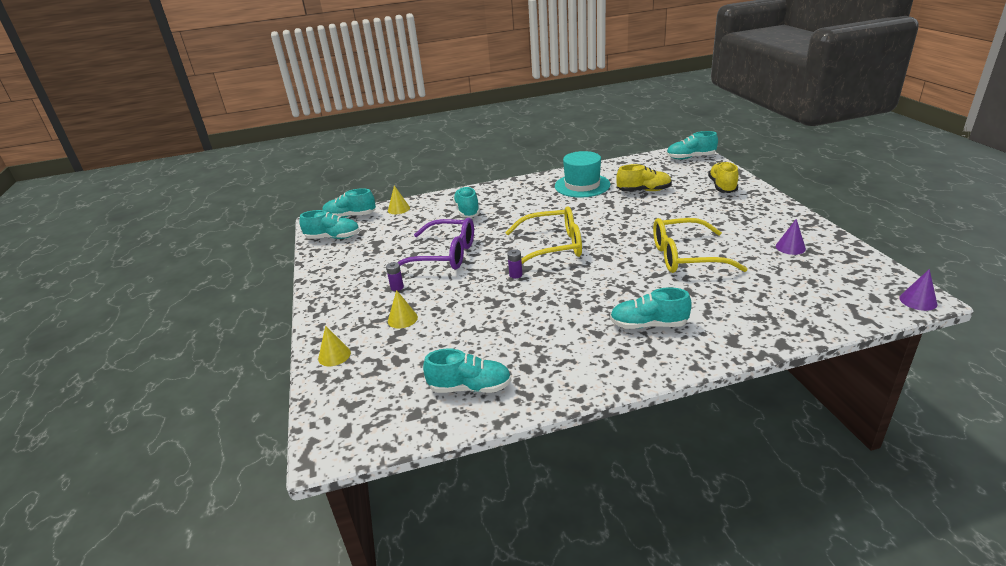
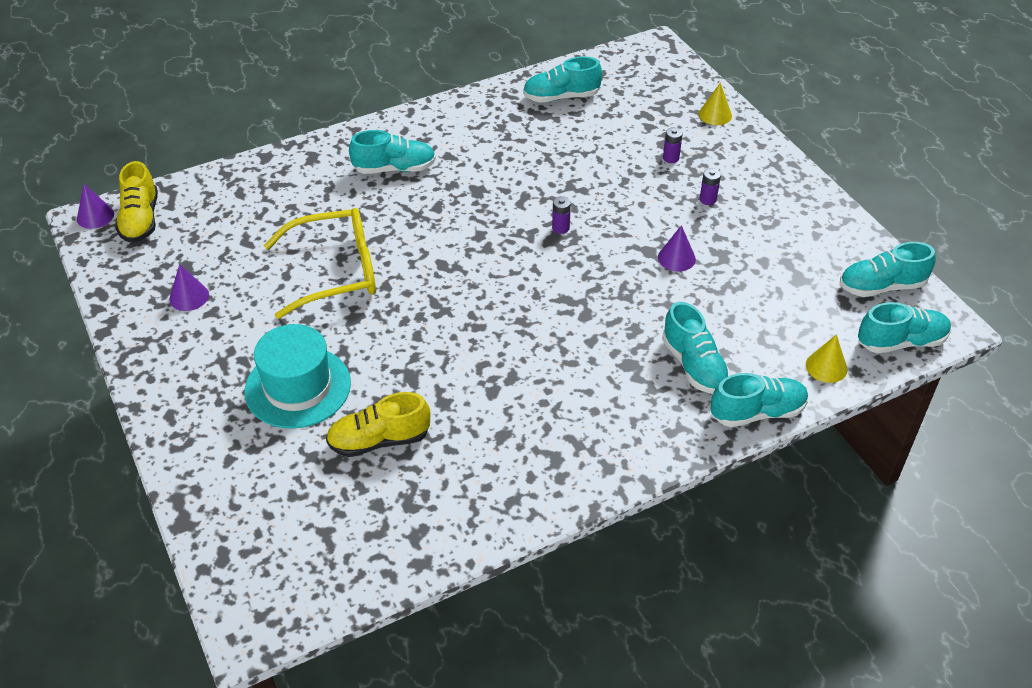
camera: 165 degrees right, 15 degrees up
yellow cone [388,290,418,328] -> purple battery [663,127,683,163]
purple glasses [398,218,474,270] -> purple cone [658,225,696,272]
yellow glasses [505,206,582,264] -> none
turquoise hat [555,151,610,198] -> turquoise hat moved to [245,324,351,429]
turquoise shoe [666,131,718,160] -> turquoise shoe moved to [711,373,808,427]
yellow shoe [708,161,739,193] -> yellow shoe moved to [116,161,158,243]

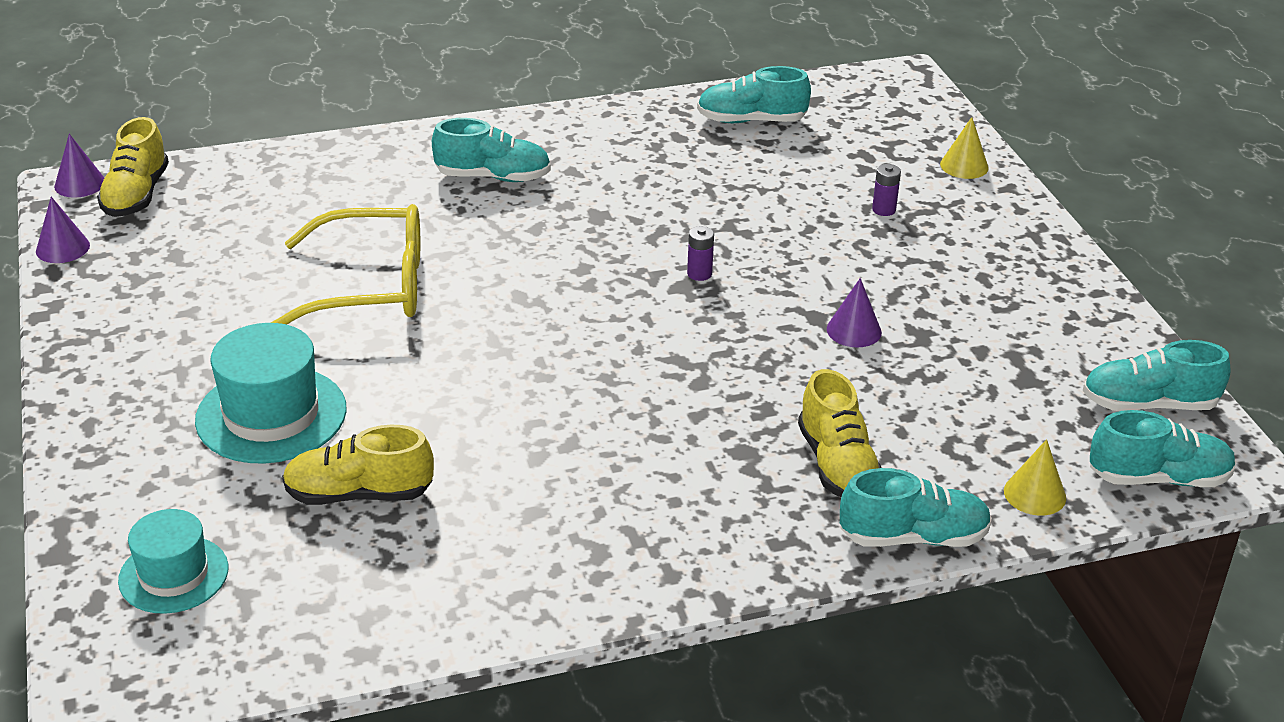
camera: 10 degrees right, 10 degrees down
purple cone [169,264,209,311] -> purple cone moved to [36,197,90,263]
turquoise shoe [662,302,730,394] -> yellow shoe [798,369,881,497]
purple battery [700,168,721,205] -> none
none -> turquoise hat [118,509,228,614]

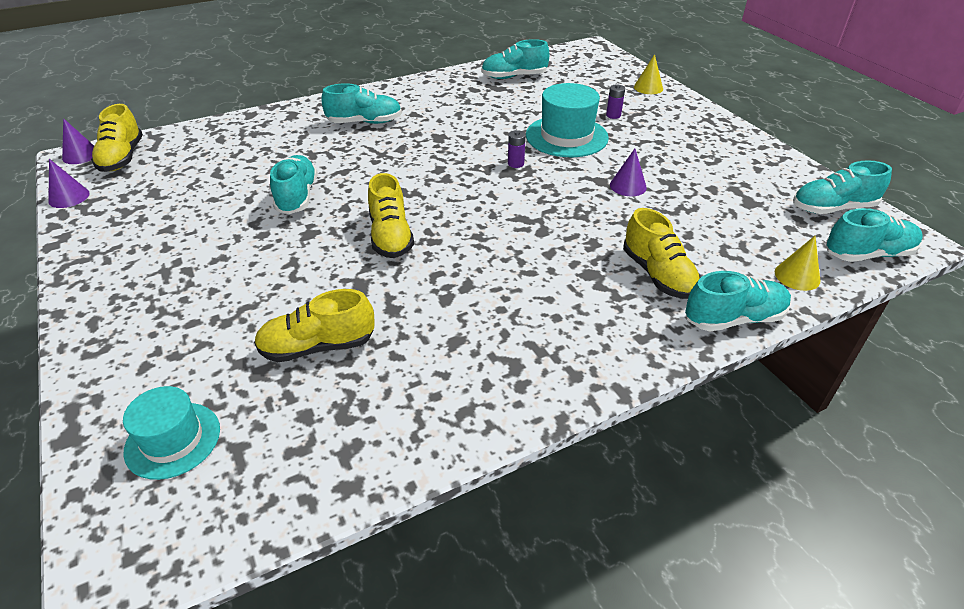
camera: 10 degrees left, 5 degrees up
turquoise hat [195,323,347,464] -> turquoise hat moved to [526,83,609,157]
yellow glasses [271,204,420,325] -> turquoise shoe [270,155,318,214]
none -> yellow shoe [368,173,414,258]

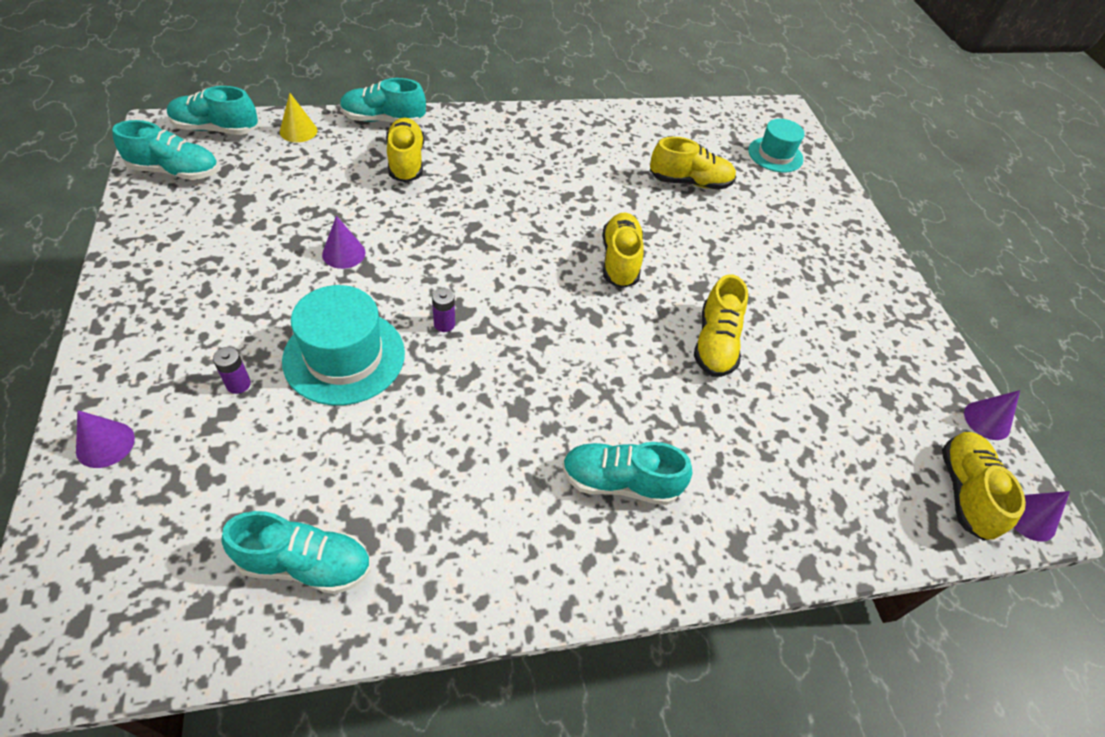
camera: 170 degrees left, 10 degrees up
turquoise shoe [270,155,318,214] -> yellow shoe [694,274,748,377]
yellow cone [634,54,663,94] -> purple cone [76,410,135,468]

